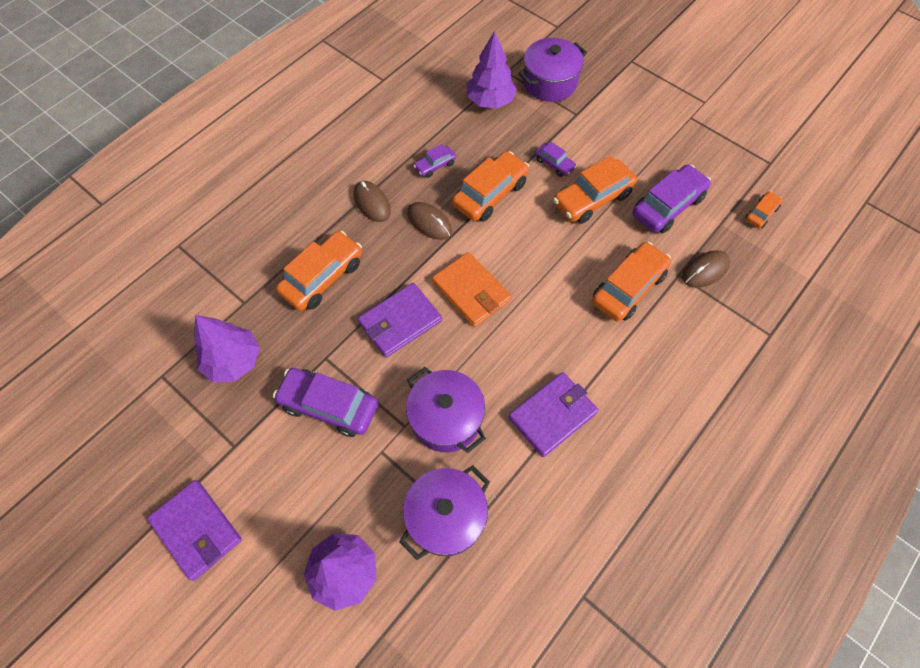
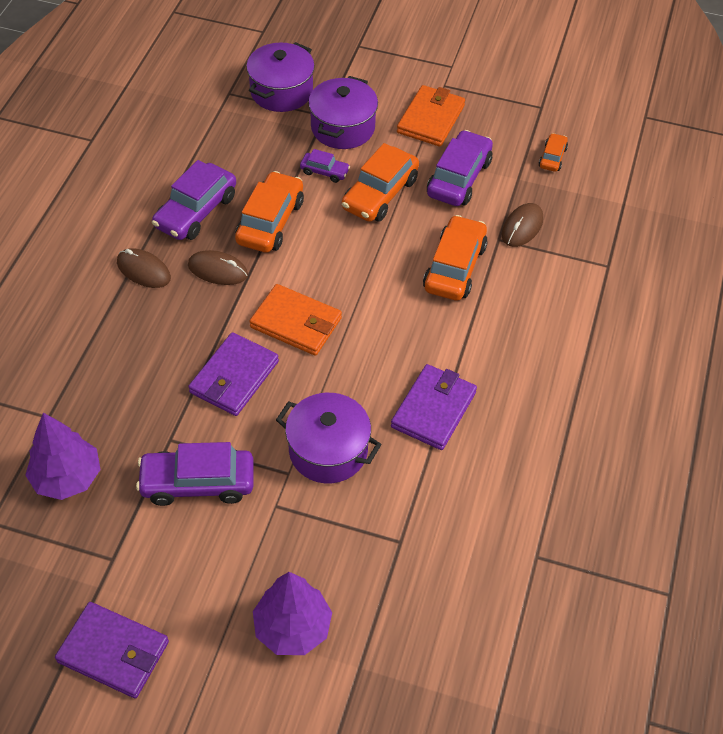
camera: 25 degrees left, 10 degrees down
orange car [276,231,362,311] -> none
purple pot [399,465,490,560] -> purple pot moved to [308,76,378,149]
purple car [413,144,456,178] -> purple car [152,160,236,240], size x1.94
purple tree [467,31,517,109] -> none
none -> orange wallet [397,85,465,147]

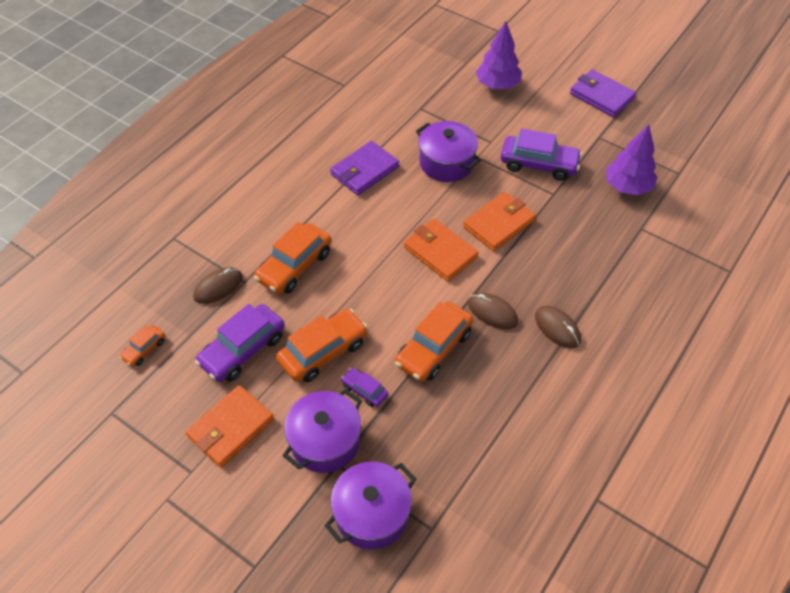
camera: 160 degrees left, 0 degrees up
purple car [152,160,236,240] -> none
purple wallet [188,332,279,416] -> orange wallet [463,192,536,251]

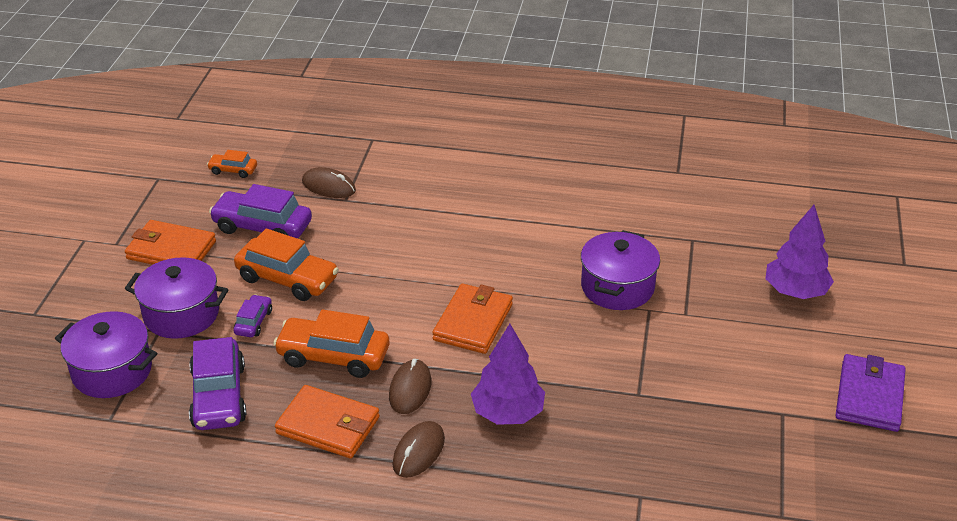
camera: 65 degrees right, 15 degrees down
orange car [254,222,331,294] -> none
purple wallet [330,141,399,195] -> none
orange wallet [463,192,536,251] -> orange wallet moved to [275,385,380,458]
purple car [501,129,582,181] -> purple car moved to [189,337,246,430]
purple tree [606,124,657,195] -> purple tree moved to [471,324,545,425]

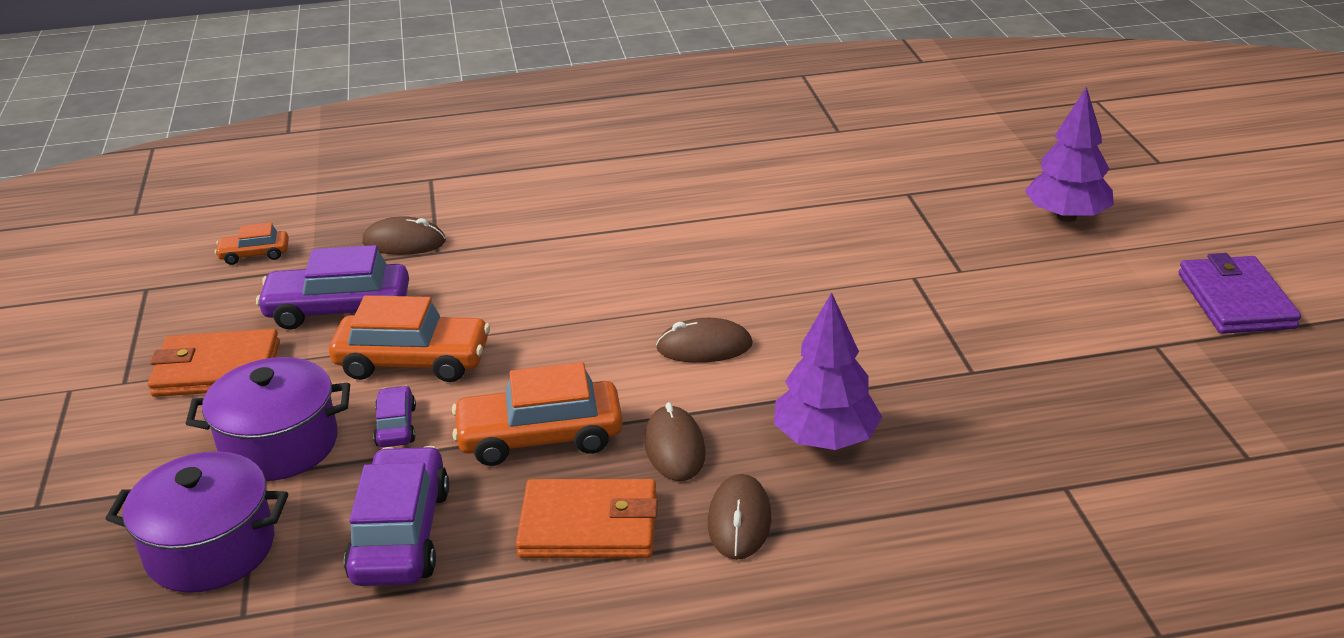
camera: 20 degrees left, 5 degrees down
purple car [189,337,246,430] -> purple car turned 150 degrees counterclockwise [344,446,449,586]
orange wallet [432,284,513,354] -> brown mouse [656,318,753,363]
purple pot [581,230,660,310] -> none

